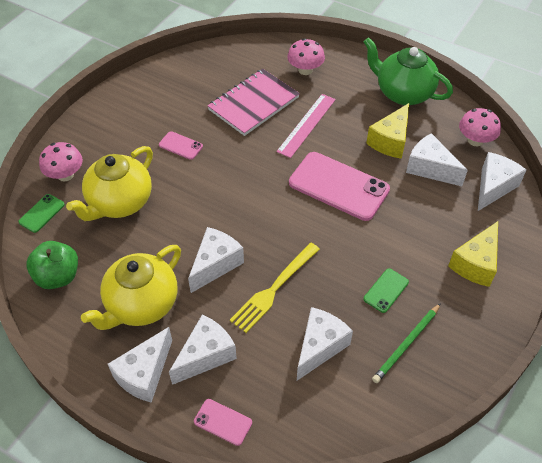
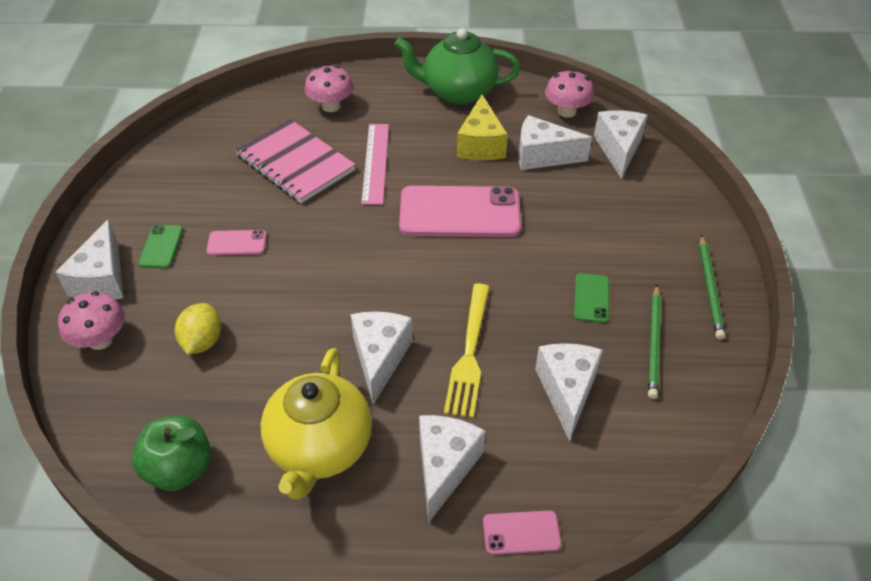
camera: 30 degrees left, 5 degrees down
green phone [18,194,65,233] -> green phone moved to [138,225,183,268]
yellow teapot [66,146,153,221] -> yellow lemon [175,303,221,355]
white cheese [108,327,172,403] -> white cheese moved to [55,219,123,300]
pink notebook [207,69,300,136] -> pink notebook turned 60 degrees counterclockwise [235,119,356,203]
yellow cheese [448,221,498,287] -> none
none -> green pencil [699,235,725,340]

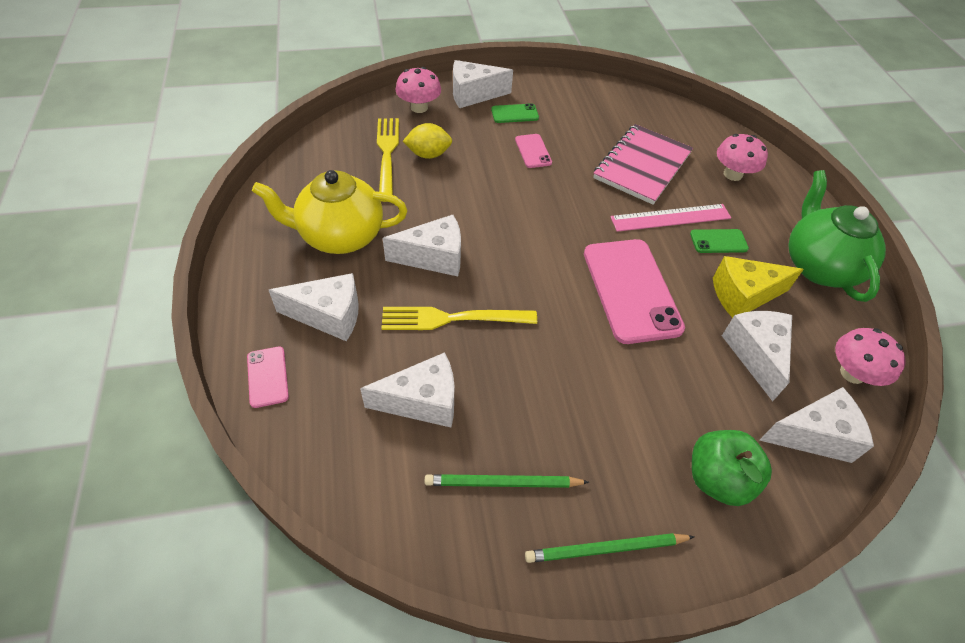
camera: 75 degrees right, 5 degrees up
green apple [132,416,211,491] -> green apple moved to [692,430,772,506]
green phone [574,273,609,323] -> green phone moved to [690,229,749,253]
none -> yellow fork [377,118,399,202]

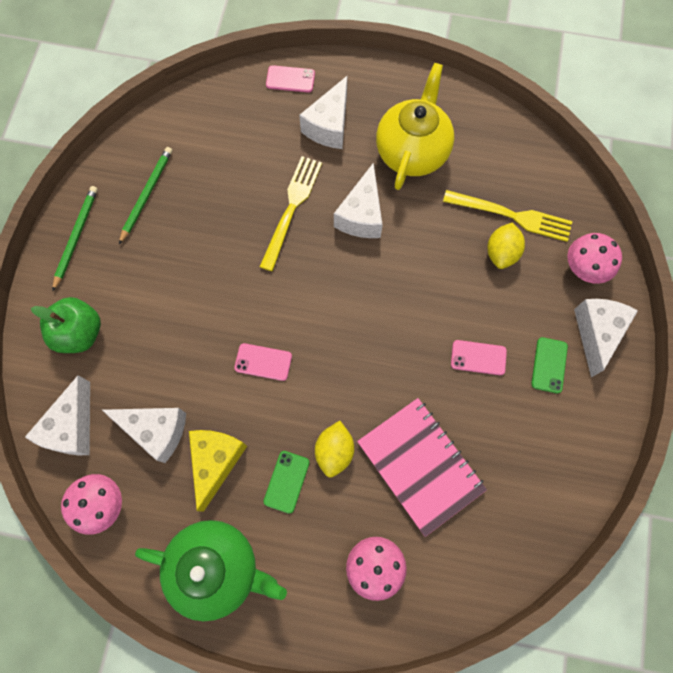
camera: 115 degrees right, 20 degrees up
white cheese [360,352,454,427] -> none
pink phone [584,239,685,344] -> pink phone [234,343,292,381], size x0.46
pink ruler [610,204,731,232] -> yellow lemon [315,421,354,478]

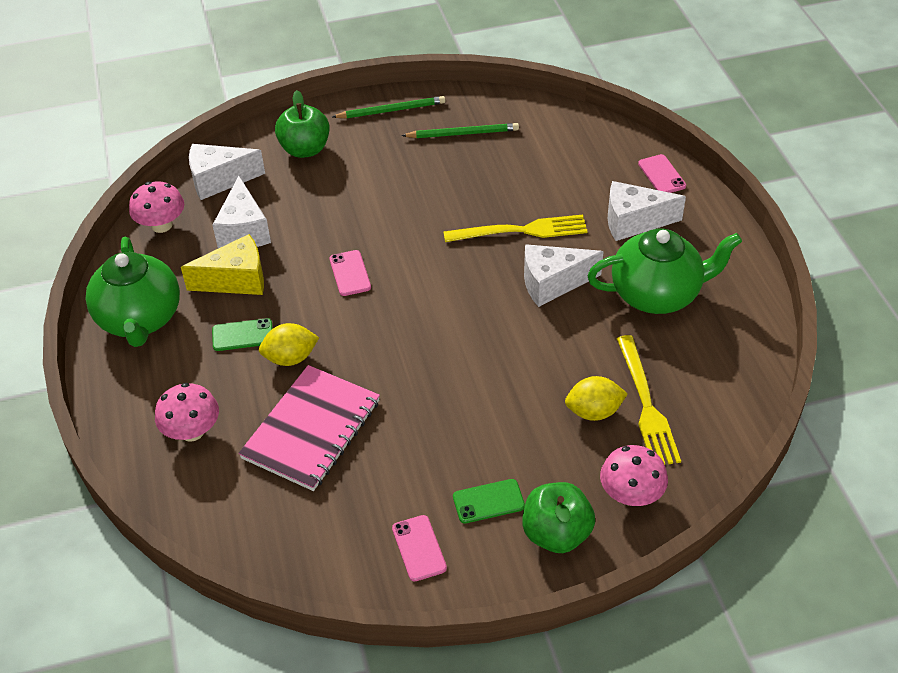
camera: 65 degrees right, 25 degrees down
yellow teapot [376,63,454,190] -> green teapot [587,229,742,314]
pink phone [451,340,507,375] -> pink phone moved to [392,515,447,582]
white cheese [574,299,638,377] -> green apple [522,482,595,553]

